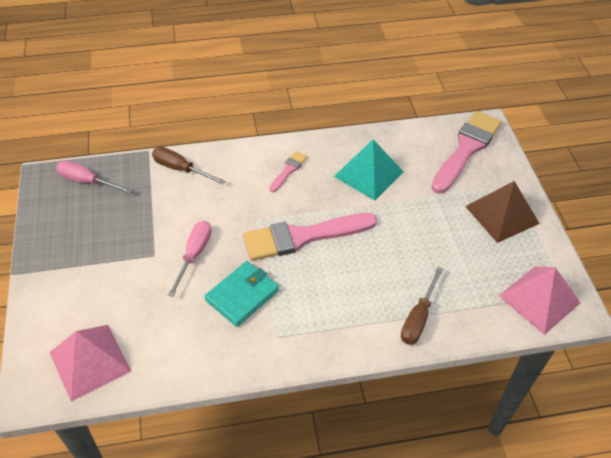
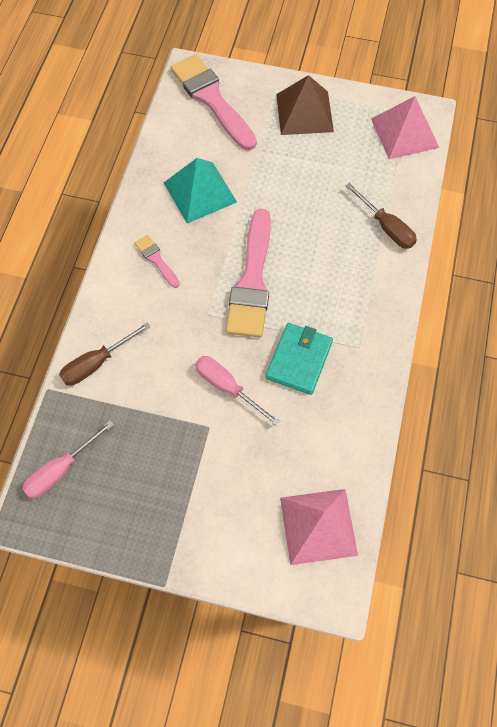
camera: 65 degrees left, 15 degrees up
turquoise wallet [205,261,279,327] -> turquoise wallet turned 45 degrees clockwise [266,323,333,395]

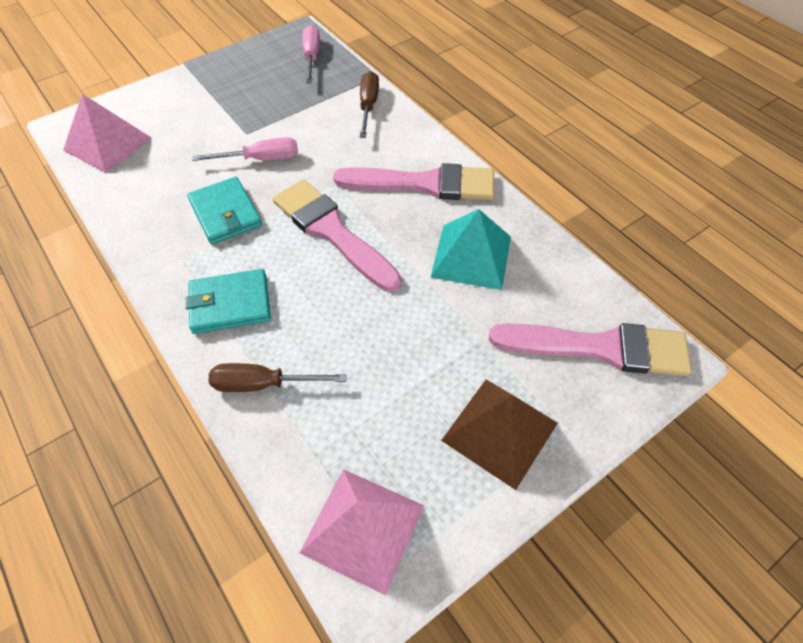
camera: 130 degrees right, 10 degrees down
pink brush [135,235,180,288] -> pink brush [333,163,495,200], size x2.15
none -> turquoise wallet [186,269,271,334]

